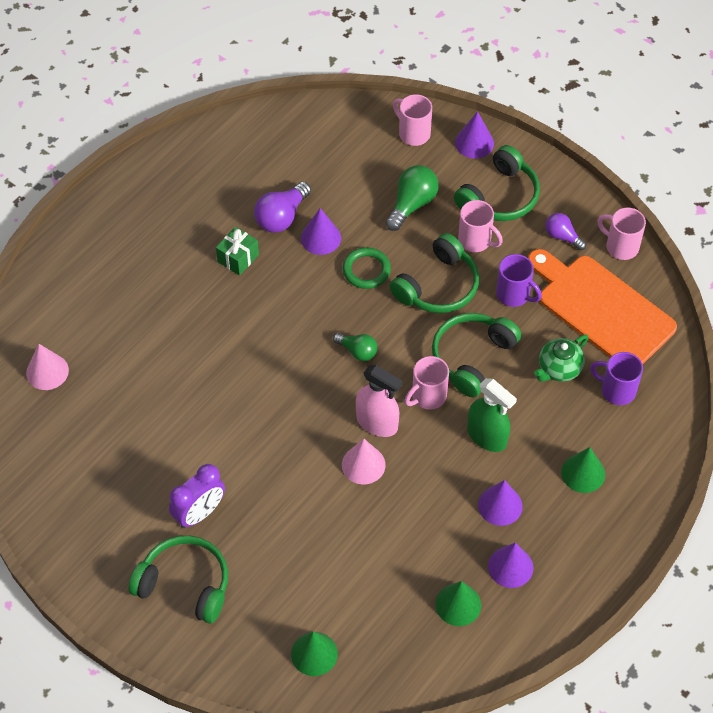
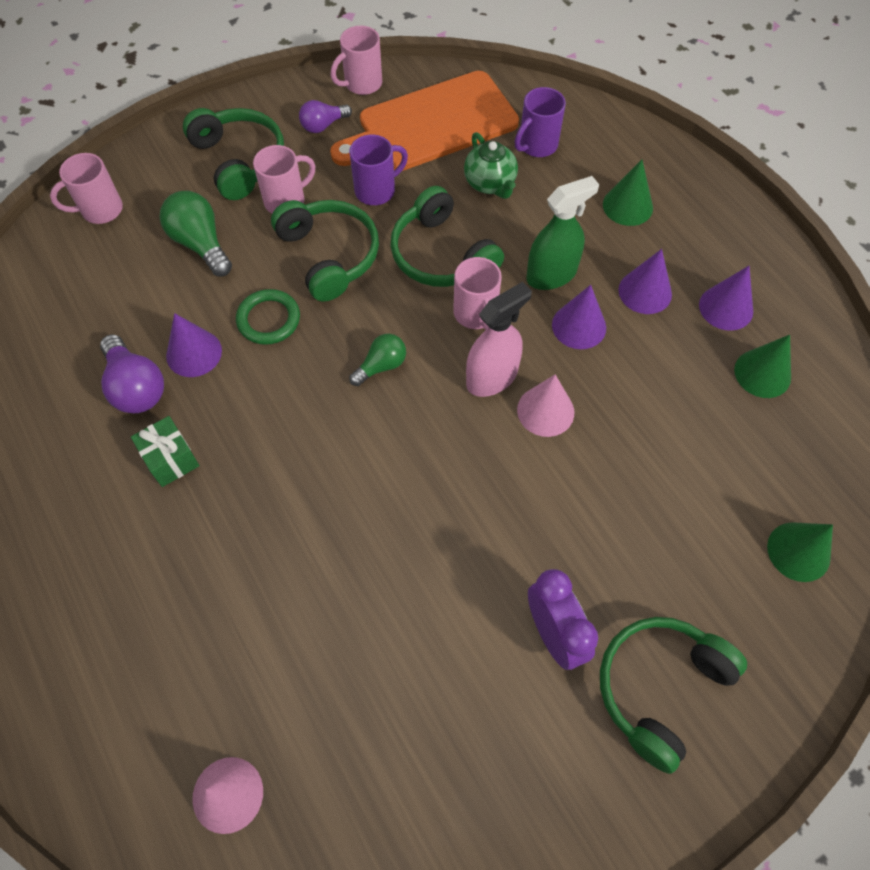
camera: 70 degrees left, 5 degrees up
purple cone [455,111,494,158] -> purple cone moved to [552,285,606,349]

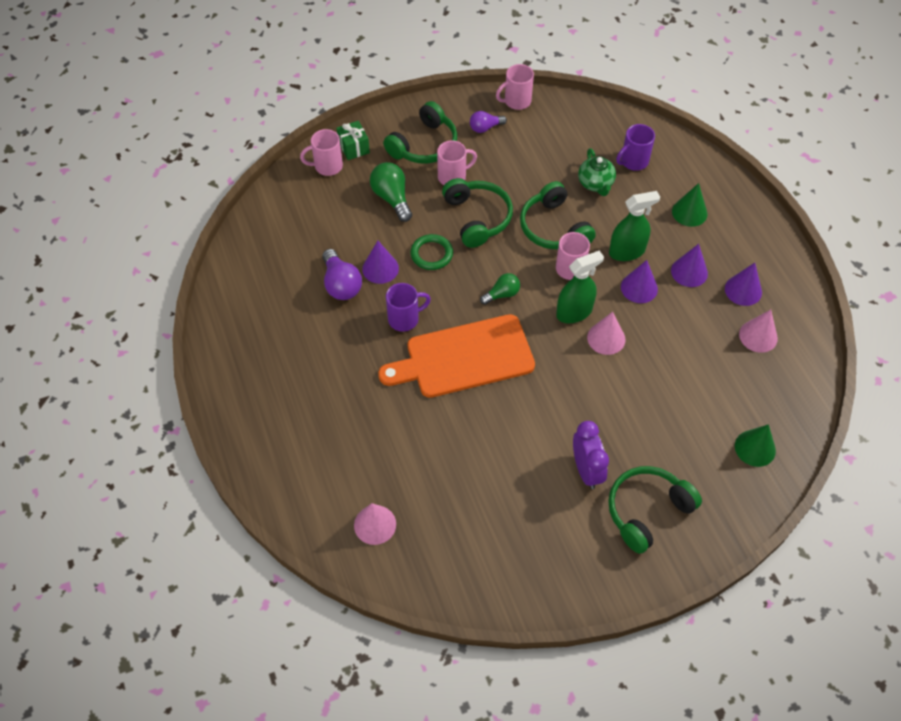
camera: 10 degrees right, 5 degrees down
green gift [131,416,199,487] -> green gift moved to [337,121,370,160]
green headphones [183,108,284,200] -> green headphones turned 60 degrees clockwise [383,101,457,164]
orange cutting board [330,71,519,171] -> orange cutting board moved to [378,314,535,398]
purple mug [349,135,408,205] -> purple mug moved to [386,283,431,331]
pink spray bottle [466,282,532,397] -> green spray bottle [556,251,604,323]
green cone [734,335,791,398] -> pink cone [739,310,778,353]

